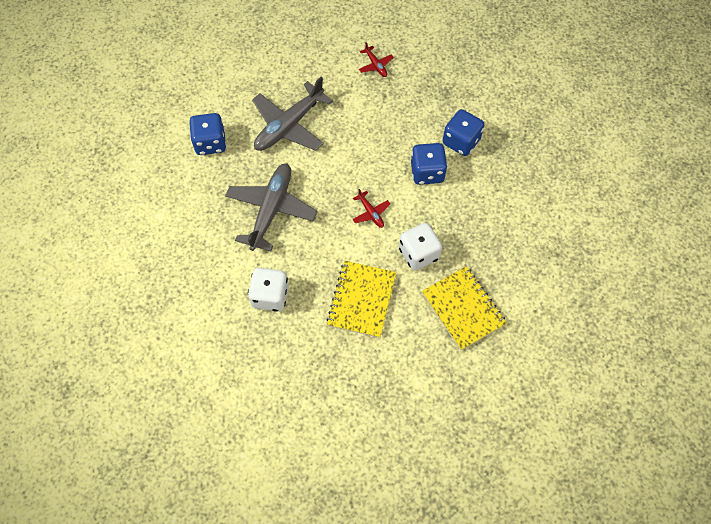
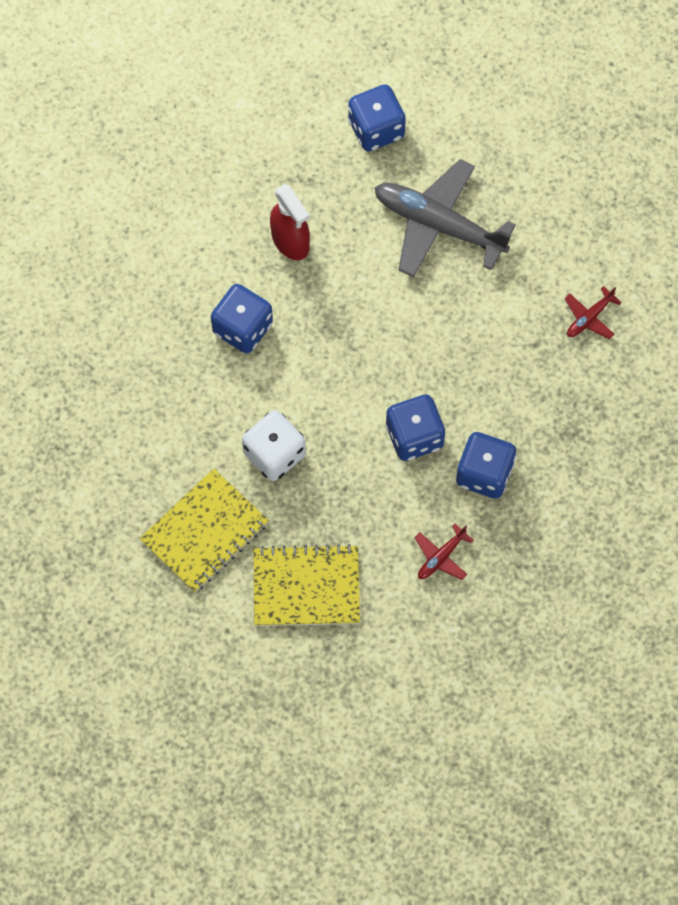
camera: 75 degrees right, 5 degrees up
grey plane [225,164,317,251] -> red spray bottle [270,184,310,260]
white dice [248,268,289,312] -> none
yellow notebook [326,261,396,338] -> yellow notebook moved to [253,544,360,626]
red plane [352,189,390,228] -> red plane moved to [415,523,473,580]
none -> blue dice [211,284,273,353]

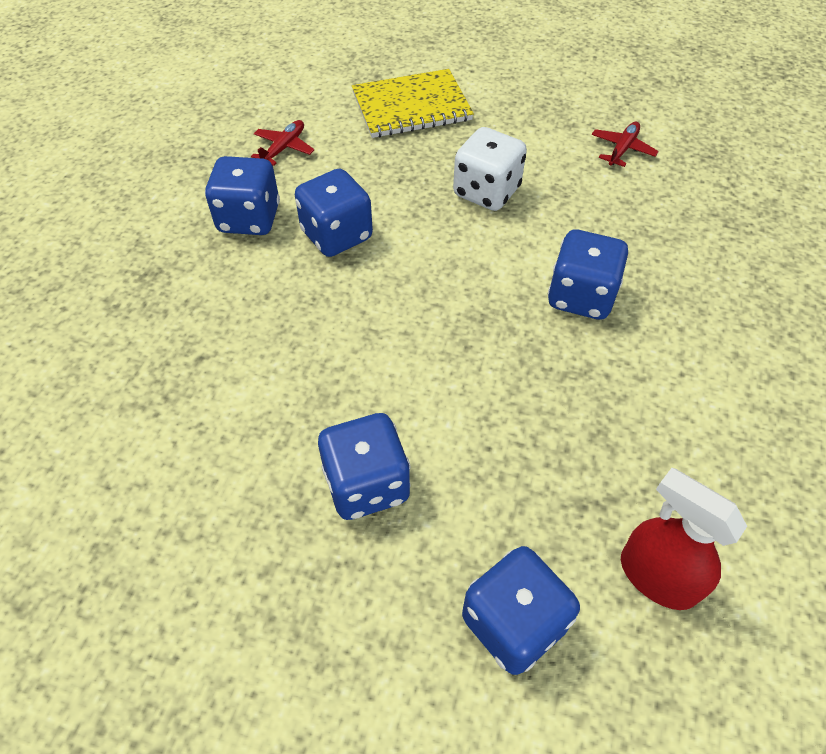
camera: 165 degrees right, 15 degrees down
yellow notebook [139,469,269,592] -> none
red spray bottle [270,184,310,260] -> red spray bottle moved to [621,468,747,610]
grey plane [374,159,516,277] -> blue dice [318,413,411,520]
red plane [564,286,621,339] -> red plane moved to [592,122,659,167]

